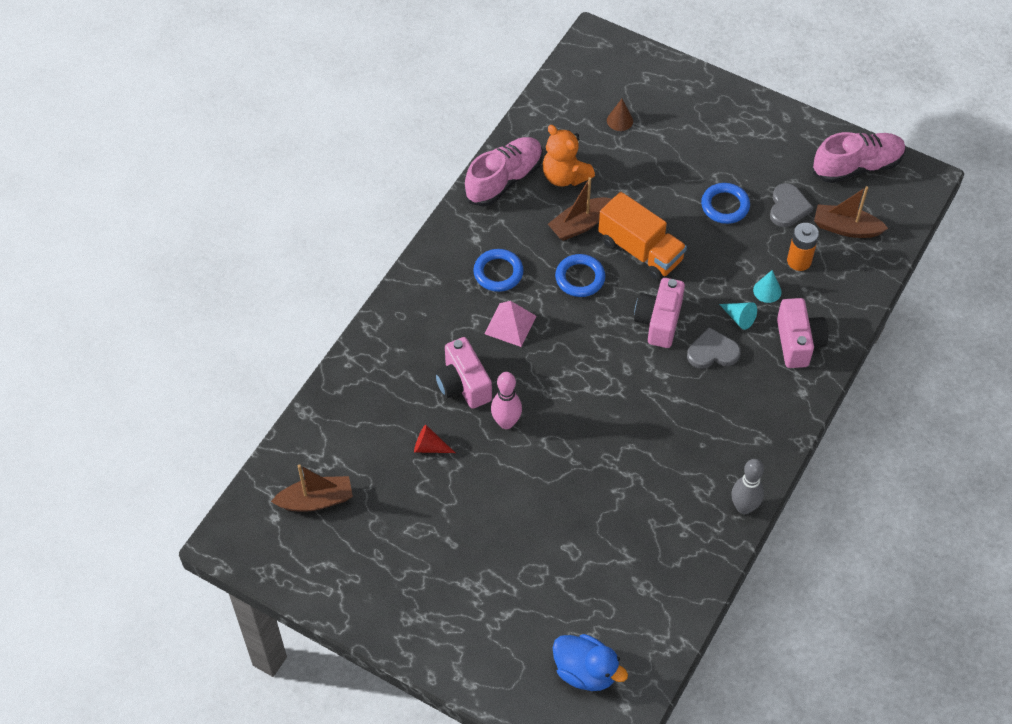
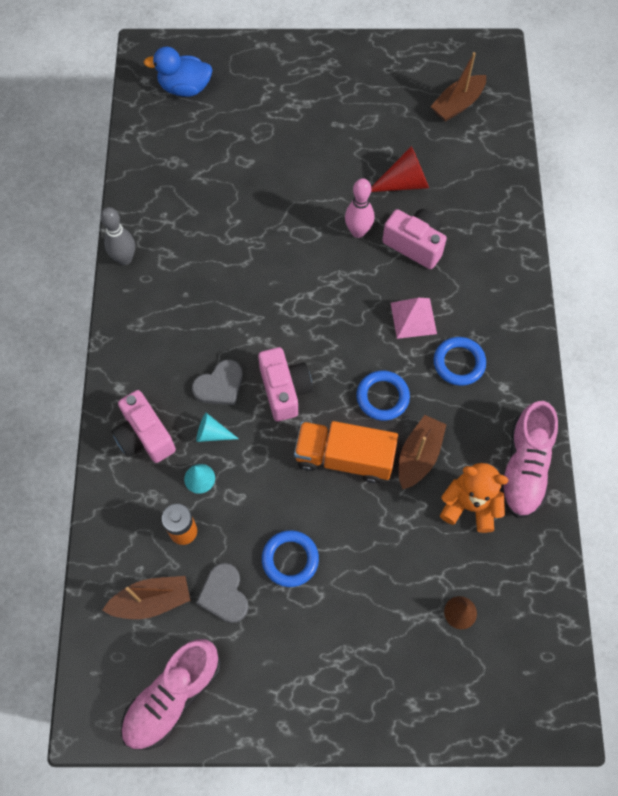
camera: 150 degrees right, 10 degrees up
red cone [414,425,455,453] -> red cone [371,146,429,192], size x1.64

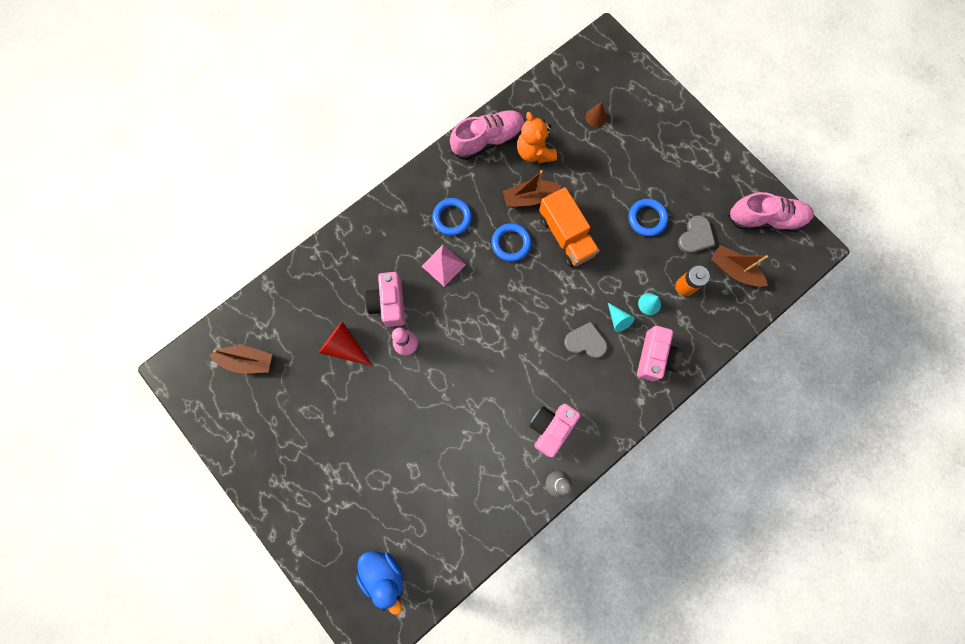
camera: 130 degrees left, 10 degrees up
pink camera [258,347,313,421] -> pink camera moved to [529,404,581,457]

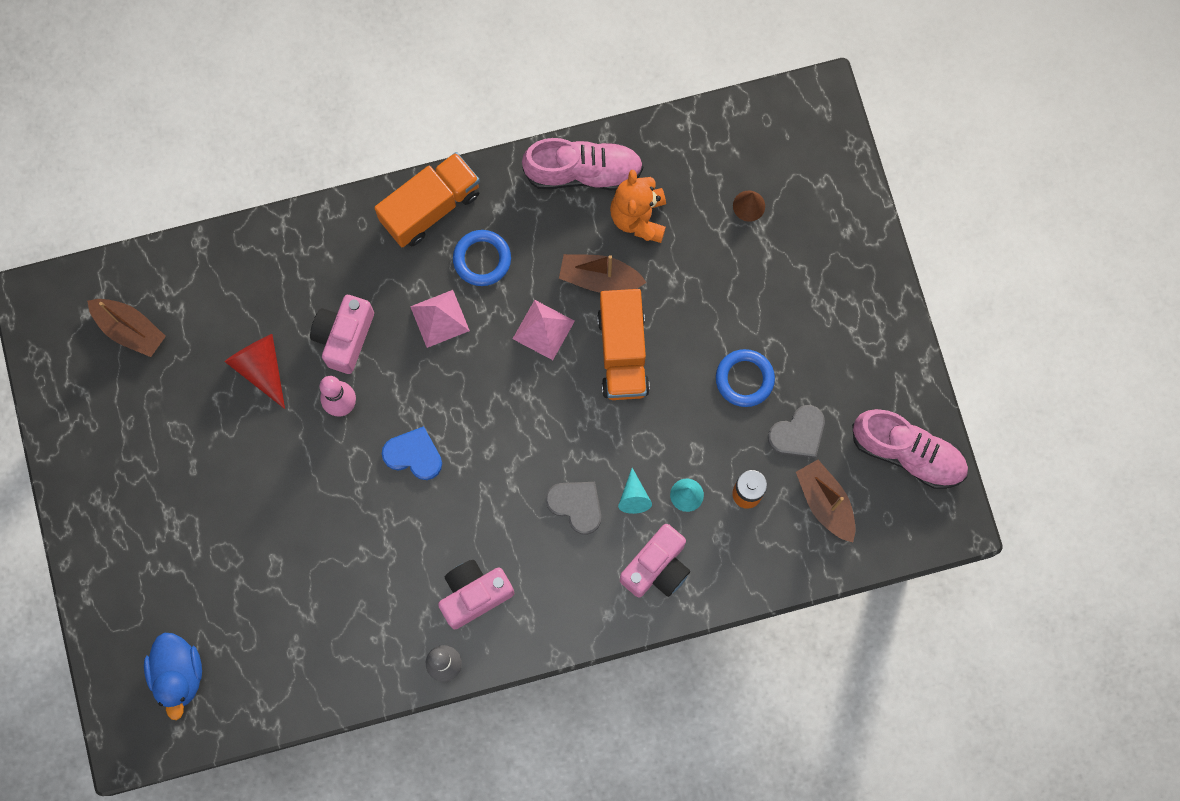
camera: 25 degrees right, 0 degrees up
blue ring [491,223,532,262] -> pink pyramid [513,300,575,360]
none -> orange truck [374,152,480,247]
none -> blue heart [382,426,442,480]

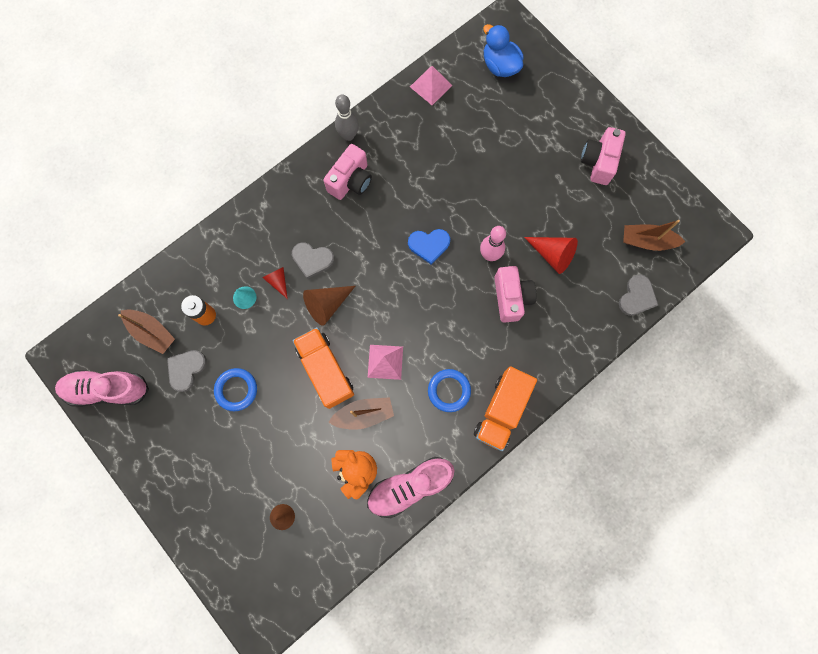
camera: 155 degrees right, 0 degrees up
pink pyramid [410,290,470,348] -> pink pyramid moved to [410,66,452,105]
turquoise cone [618,468,652,514] -> red cone [262,267,288,299]
pink camera [620,524,690,598] -> pink camera moved to [581,127,626,185]
none -> brown cone [303,286,355,326]
none -> grey heart [619,275,658,316]

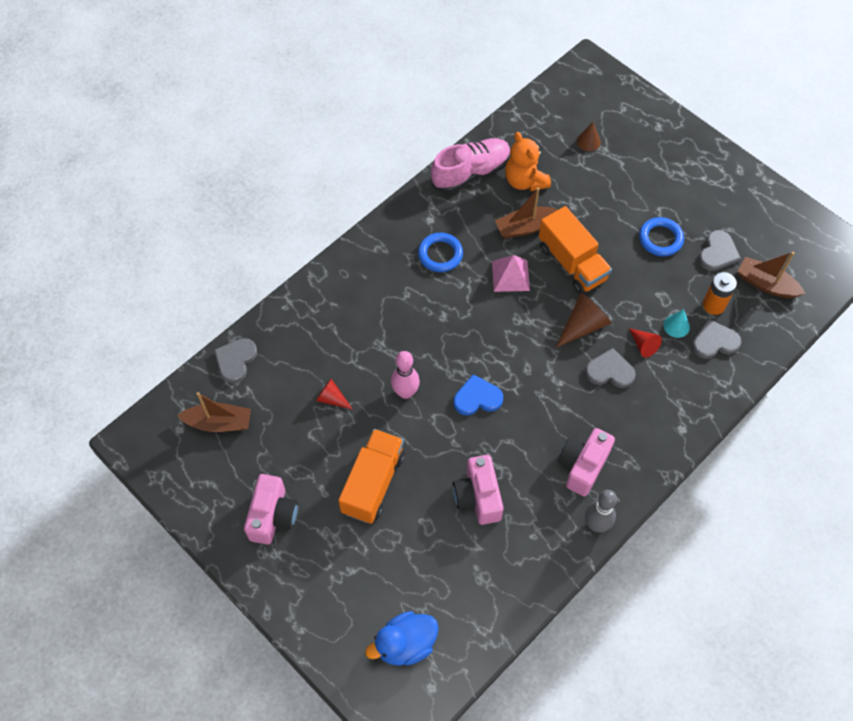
camera: 175 degrees right, 15 degrees down
pink shoe [55,370,149,407] -> none
pink pyramid [410,66,452,105] -> none
orange truck [474,366,537,451] -> orange truck moved to [338,429,405,524]
blue duck [483,24,524,77] -> blue duck turned 105 degrees clockwise [365,611,439,666]
pink camera [494,266,536,323] -> pink camera moved to [453,455,504,525]
red cone [524,237,578,274] -> red cone [316,379,353,410], size x0.61
none -> grey heart [692,319,742,359]

